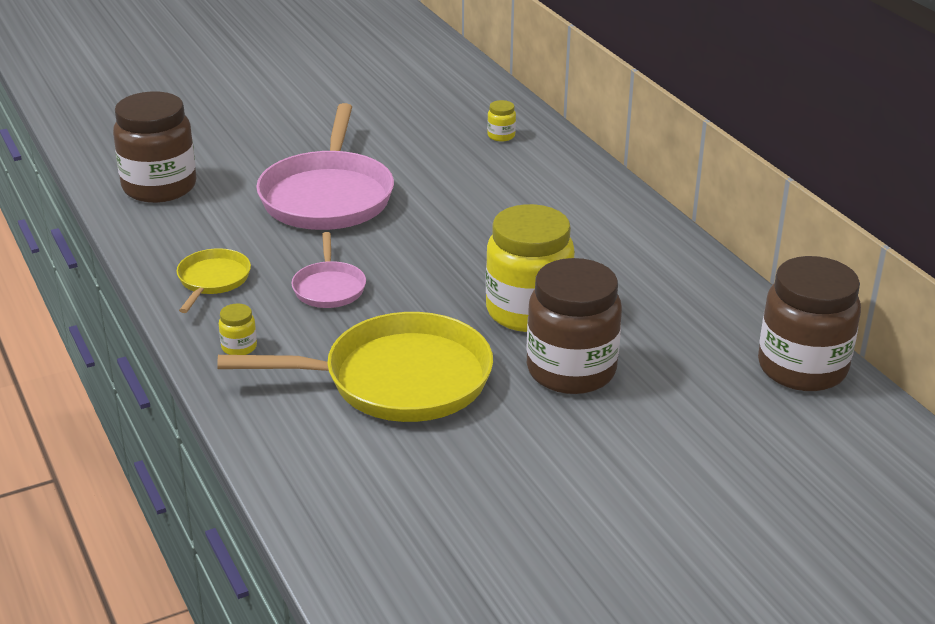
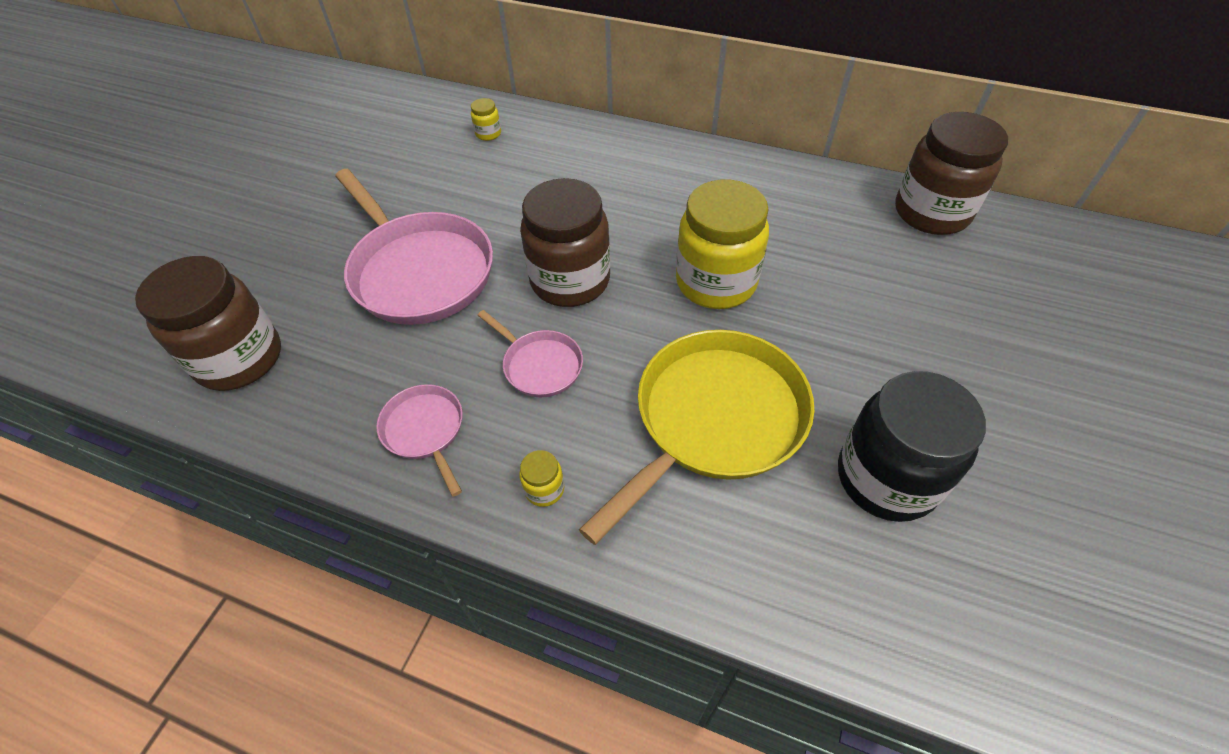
camera: 40 degrees left, 20 degrees up
yellow pan [177,248,251,313] -> pink pan [376,384,463,497]
brown jar [526,258,622,394] -> brown jar moved to [520,178,610,307]
none -> black jar [838,371,986,522]

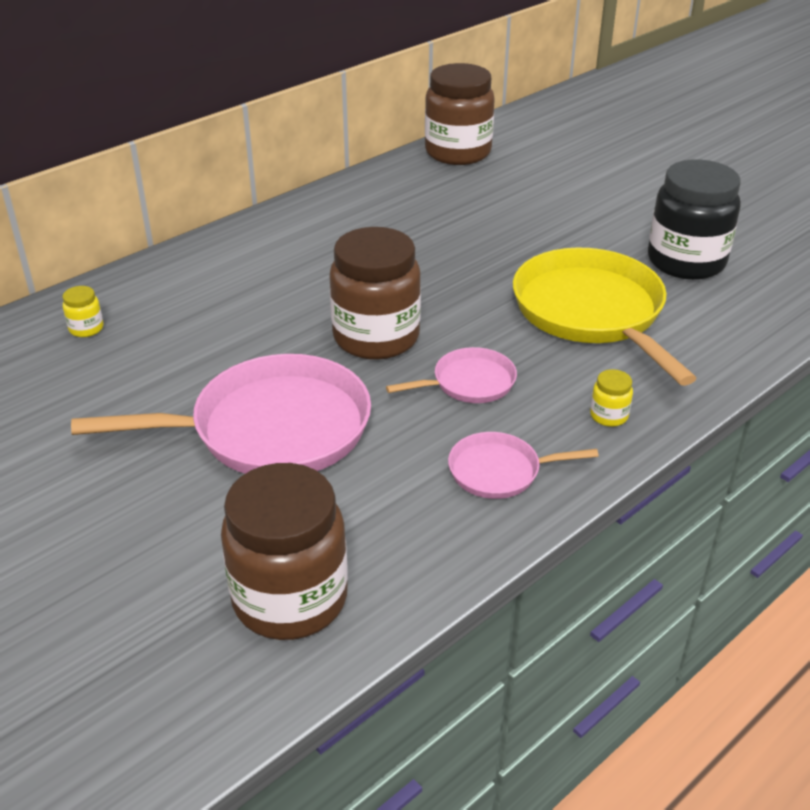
camera: 65 degrees left, 15 degrees down
yellow jar [676,180,769,309] -> none

